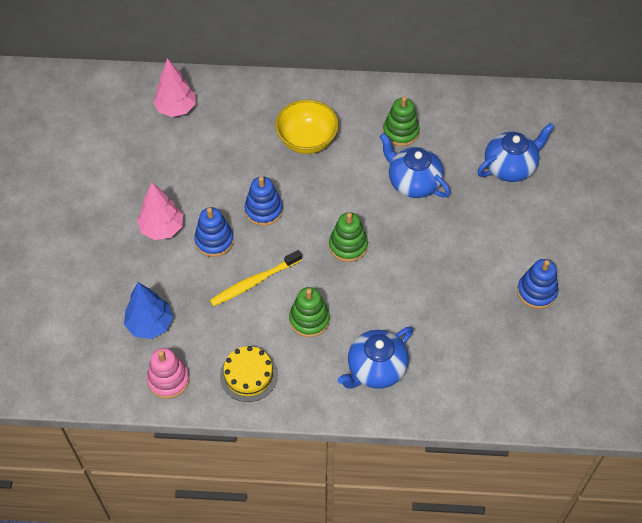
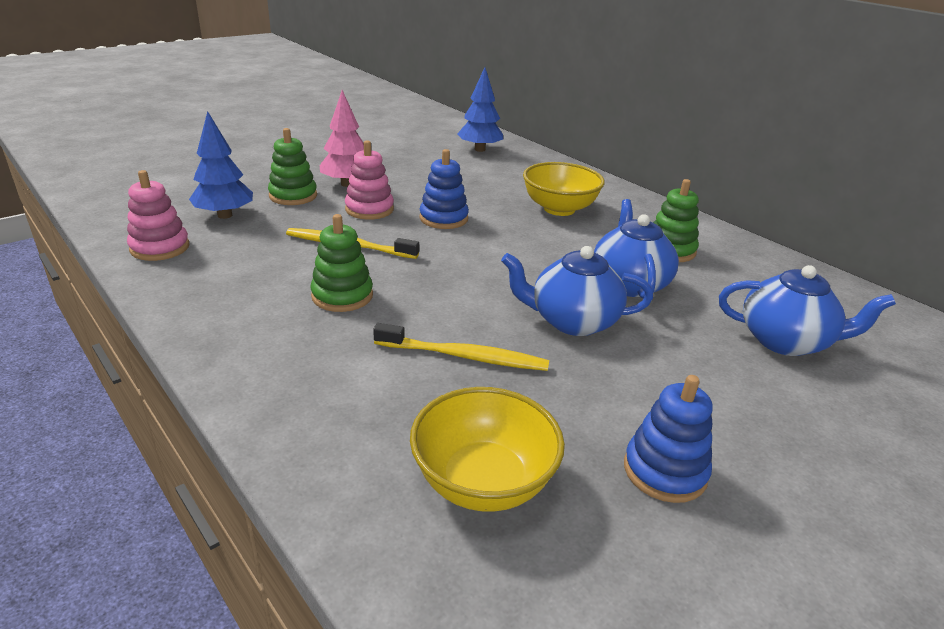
camera: 45 degrees right, 25 degrees down
pink tree [153,58,196,117] -> blue tree [457,67,503,152]
blue stacking toy [194,207,234,257] -> pink stacking toy [345,140,394,220]
yellow cake [220,346,278,402] -> none
green stacking toy [329,212,368,262] -> green stacking toy moved to [268,128,317,205]
blue teapot [338,327,413,389] -> blue teapot moved to [501,246,653,336]
none -> yellow toothbrush [373,323,549,371]
none -> yellow bowl [410,387,565,512]

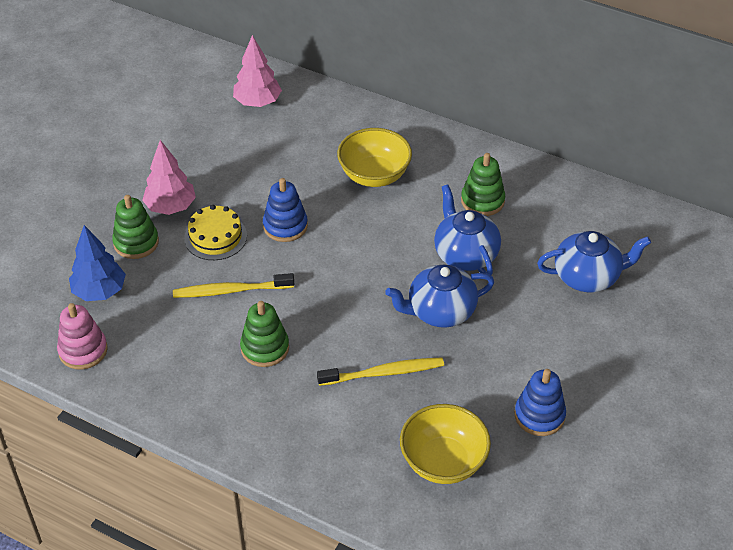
camera: 20 degrees left, 15 degrees up
pink stacking toy [345,140,394,220] -> yellow cake [184,205,247,260]
blue tree [457,67,503,152] -> pink tree [233,35,282,107]

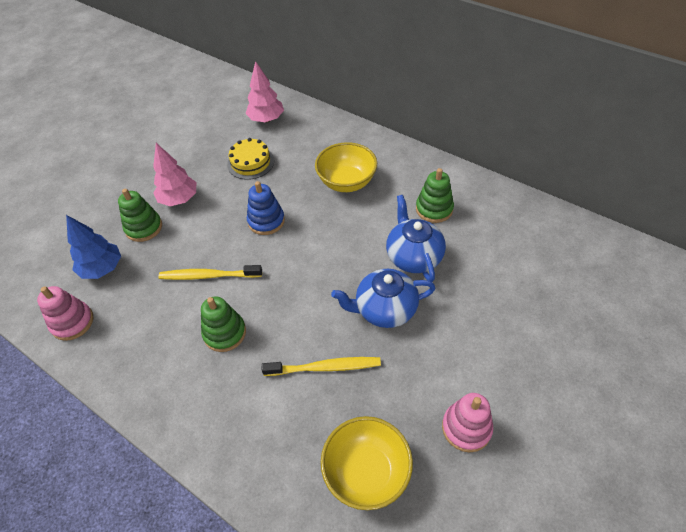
camera: 10 degrees right, 5 degrees up
yellow cake [184,205,247,260] -> yellow cake moved to [227,138,274,180]
blue stacking toy [515,369,566,436] -> pink stacking toy [442,393,493,452]
blue teapot [537,231,651,292] -> none

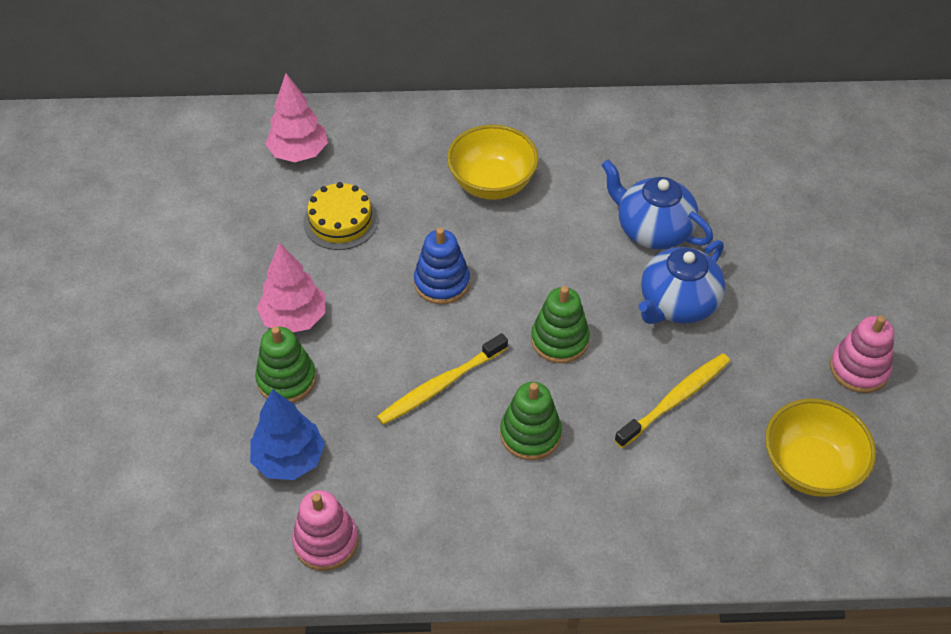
camera: 40 degrees left, 0 degrees up
green stacking toy [416,168,454,223] -> green stacking toy moved to [531,286,590,363]

